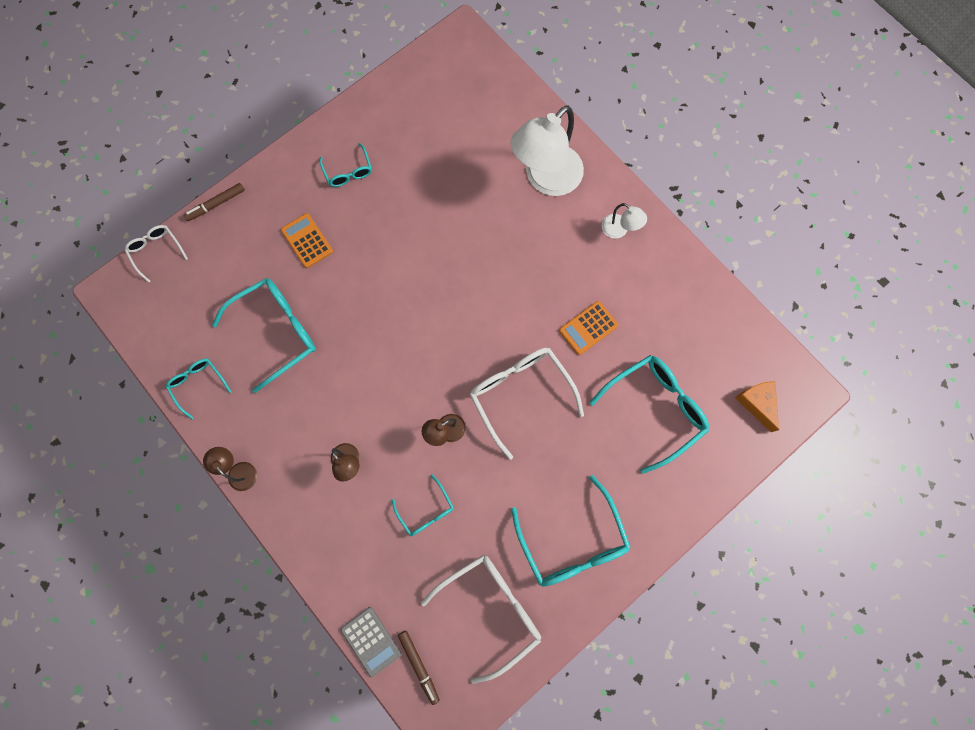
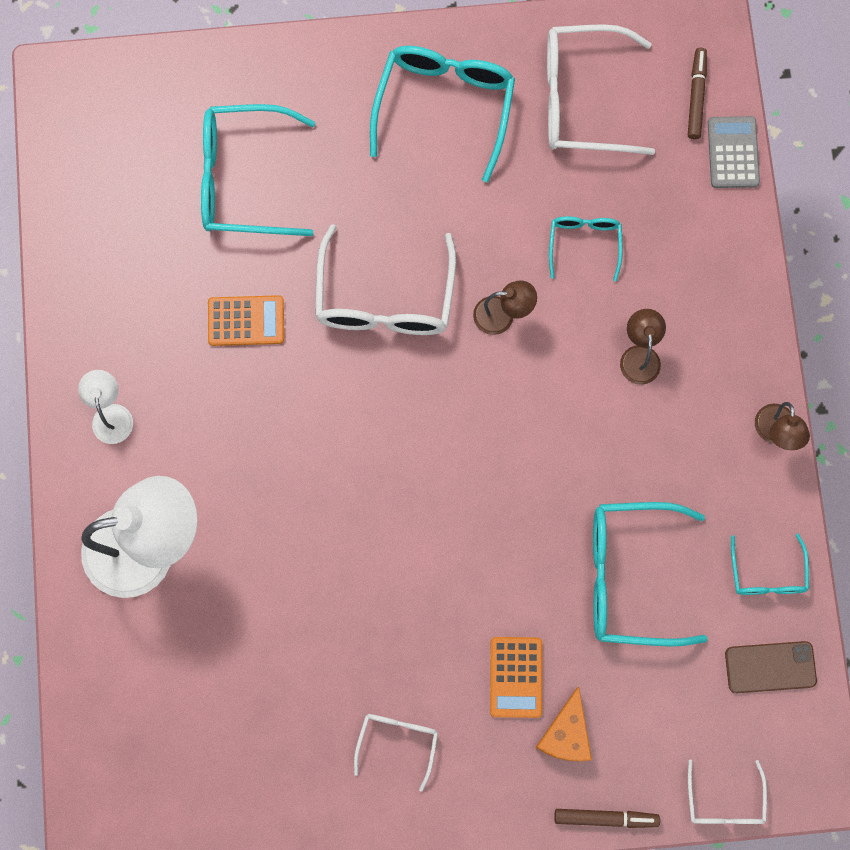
camera: 145 degrees left, 0 degrees up
turquoise glasses [319,143,372,187] -> white glasses [354,714,438,792]
orange cheese [735,381,779,432] -> orange cheese moved to [535,687,592,761]
none -> brown phone [725,641,817,693]

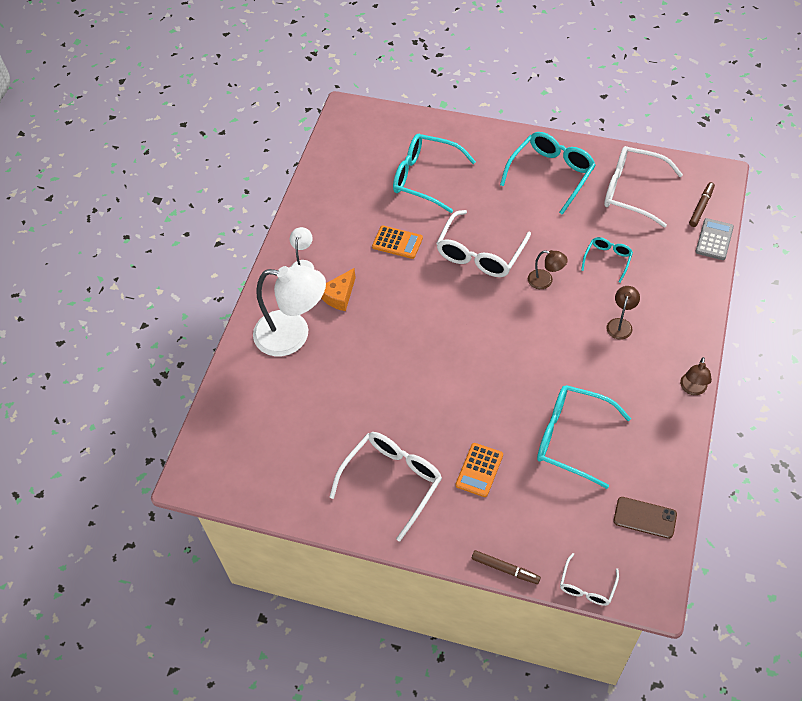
camera: 25 degrees right, 20 degrees down
white glasses [354,714,438,792] -> white glasses [330,432,442,541], size x1.87
orange cheese [535,687,592,761] -> orange cheese moved to [321,268,356,311]
turquoise glasses [731,534,809,595] -> none

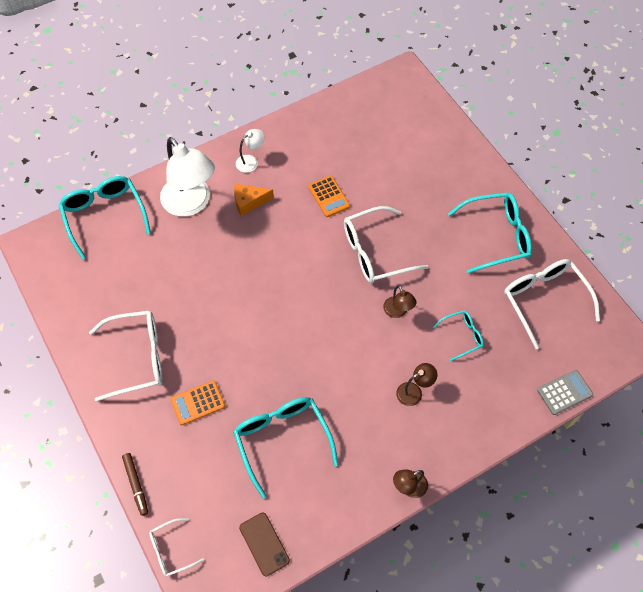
camera: 40 degrees right, 5 degrees up
turquoise glasses [393,134,476,213] -> turquoise glasses moved to [59,176,151,260]
brown marker [689,182,715,227] -> none

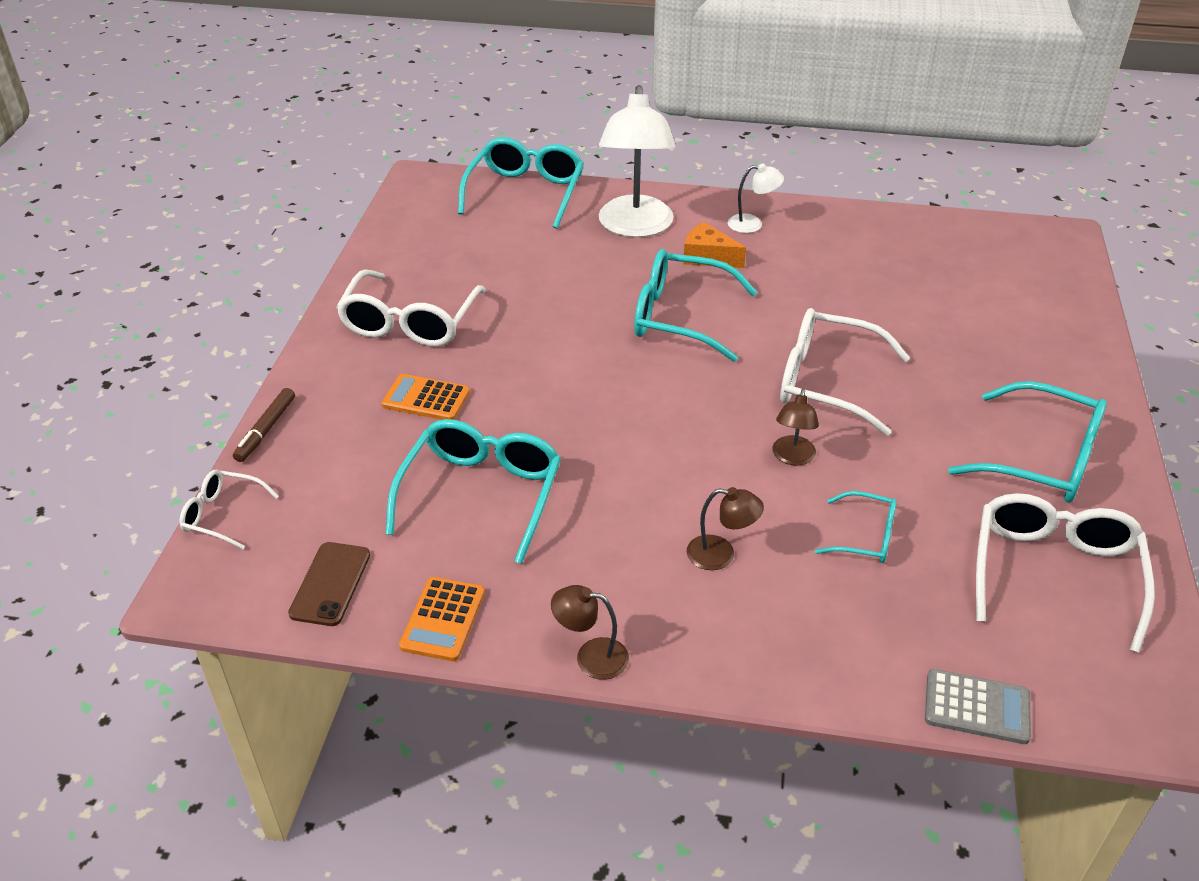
camera: 40 degrees right, 20 degrees down
white glasses [89,310,163,402] -> white glasses turned 75 degrees clockwise [336,269,486,347]
orange calculator [308,175,350,217] -> orange calculator moved to [399,577,485,661]
none -> turquoise glasses [634,249,757,362]

